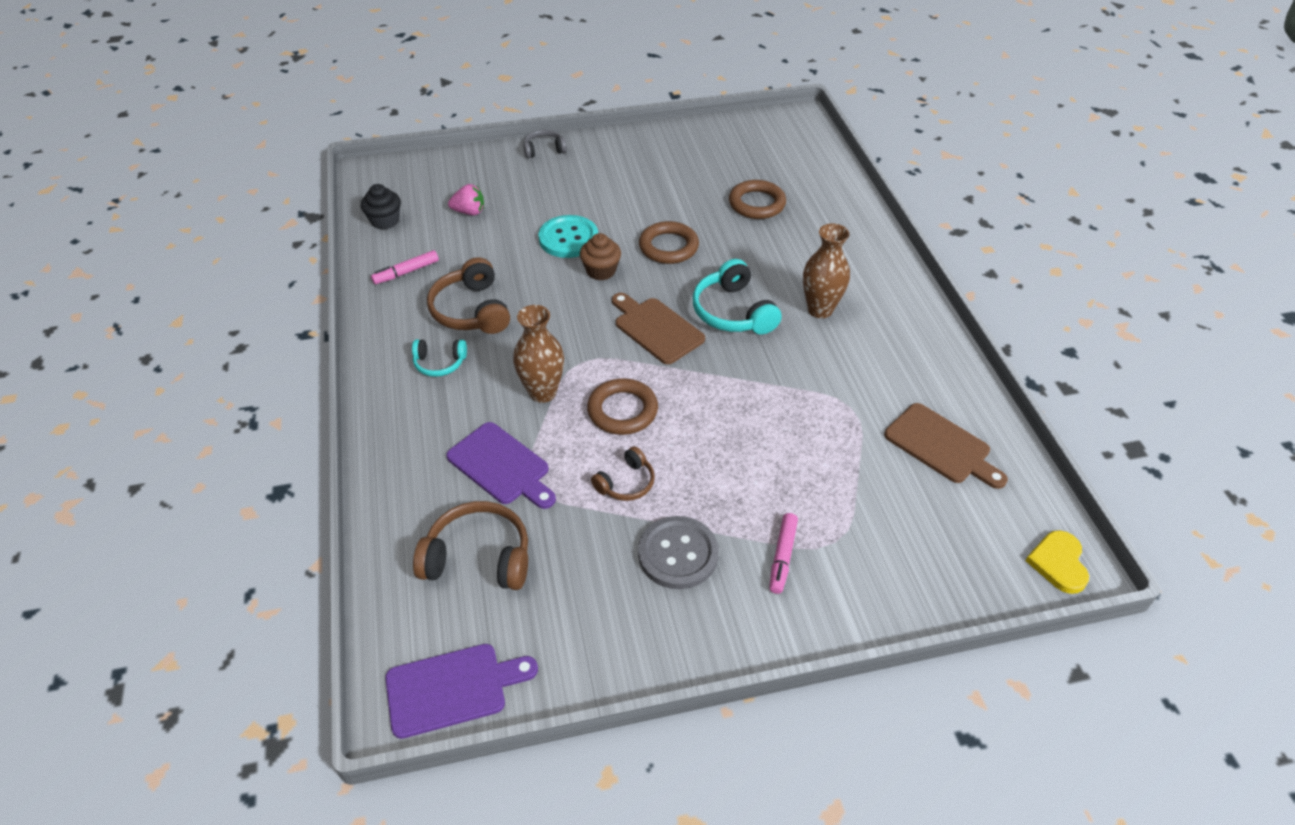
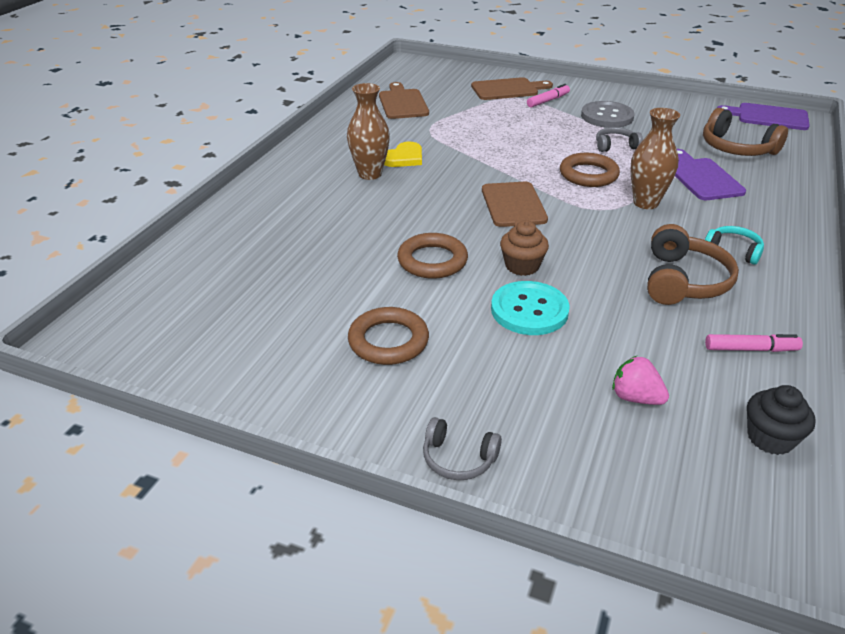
camera: 145 degrees left, 10 degrees down
brown headphones [591,446,655,501] -> grey headphones [596,127,643,152]
turquoise headphones [693,259,782,334] -> none
brown ring [729,180,786,219] -> brown ring moved to [348,307,429,365]
yellow heart [1025,530,1089,594] -> yellow heart moved to [384,141,422,167]
none -> brown cutting board [471,77,553,100]

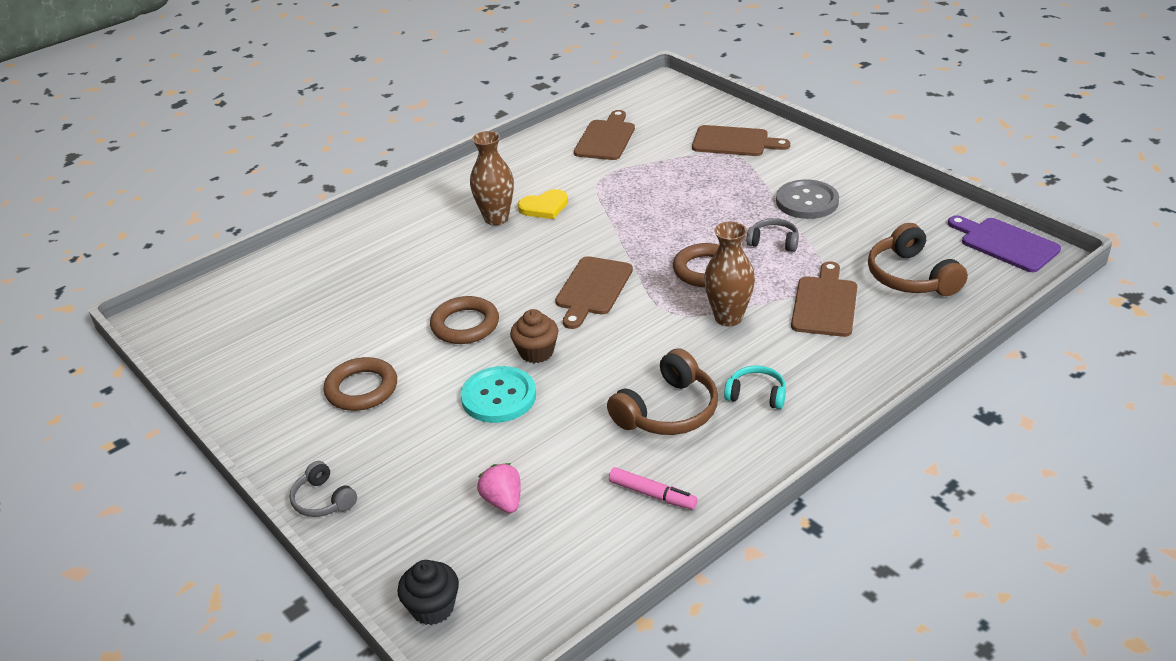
camera: 30 degrees right, 0 degrees up
pink marker [527,84,570,108] -> none
purple cutting board [675,149,746,200] -> brown cutting board [791,261,857,337]
turquoise headphones [705,226,764,265] -> turquoise headphones turned 45 degrees counterclockwise [724,365,786,409]
black cupcake [747,385,816,455] -> black cupcake moved to [397,560,459,625]

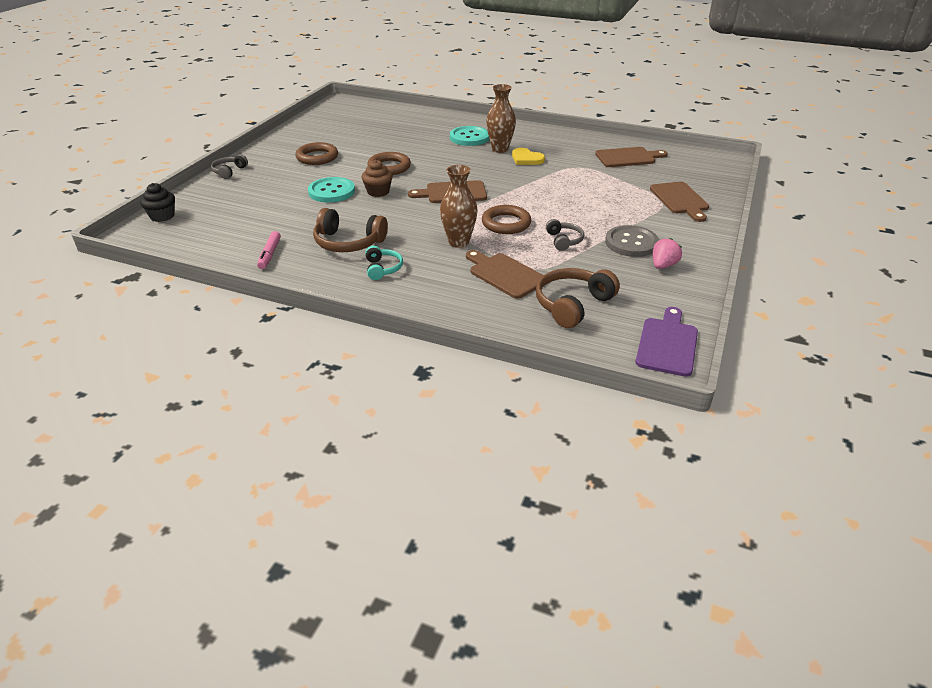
camera: 60 degrees right, 0 degrees up
pink strawberry [477,463,521,513] -> pink strawberry moved to [653,238,682,269]
brown cutting board [791,261,857,337] -> brown cutting board turned 120 degrees counterclockwise [466,250,544,299]
none -> turquoise button [450,126,489,146]

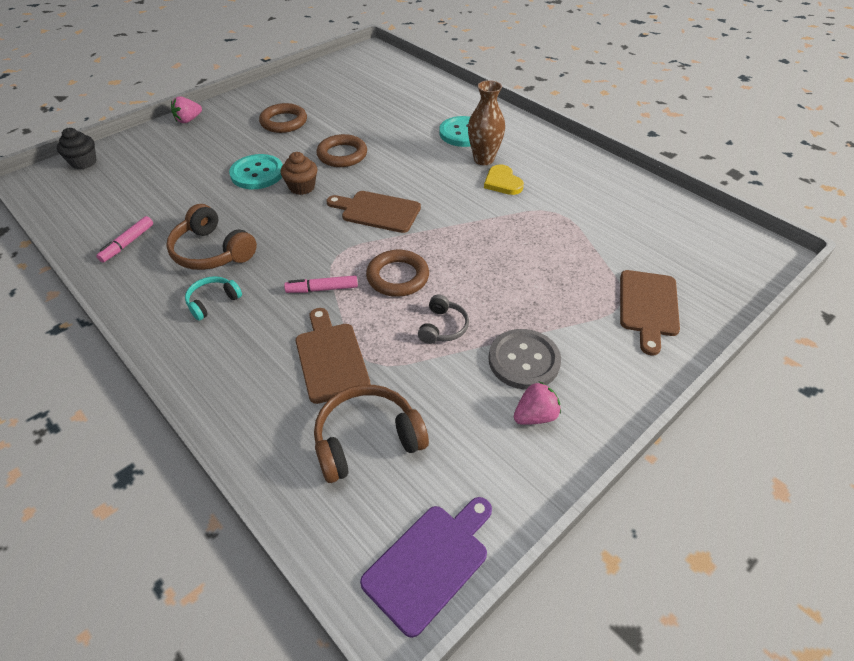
camera: 25 degrees right, 10 degrees up
grey headphones [211,154,248,179] -> pink strawberry [171,96,202,123]
turquoise headphones [365,246,403,280] -> turquoise headphones turned 150 degrees counterclockwise [185,276,242,321]
brown vase [440,165,477,248] -> pink marker [284,275,358,293]
brown cutting board [595,147,668,167] -> none

